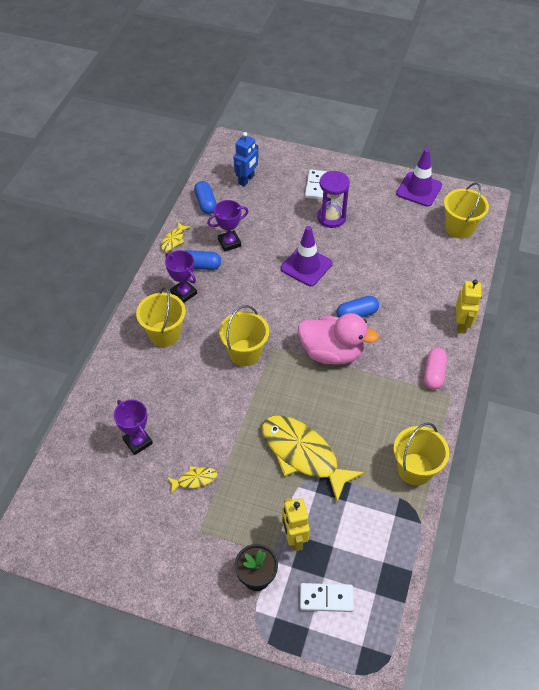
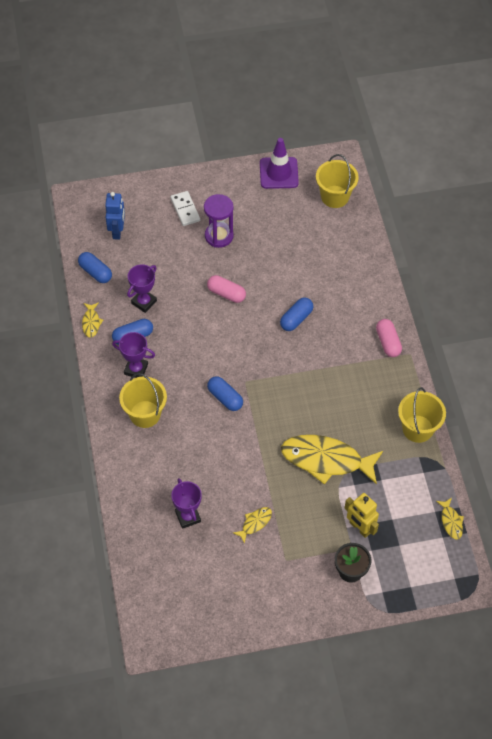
camera: 30 degrees left, 5 degrees up
purple trophy [114,400,153,455] -> purple trophy turned 45 degrees clockwise [171,478,202,529]
yellow bucket [219,305,269,366] -> blue capsule [207,376,243,411]
purple traffic cone [281,226,332,286] -> pink capsule [207,275,246,303]
pink duck [298,313,379,365] -> none
white domino [300,583,354,612] -> none
yellow robot [456,279,482,334] -> none
none -> yellow fish [436,498,464,540]

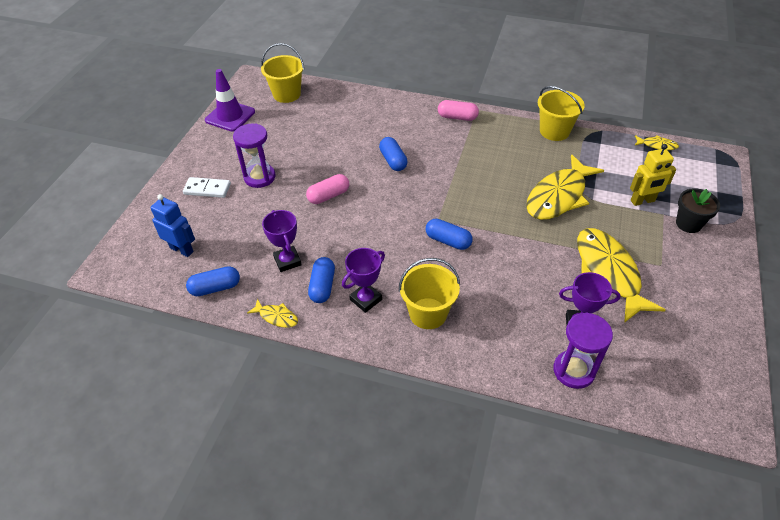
camera: 60 degrees left, 10 degrees down
blue capsule [207,376,243,411] -> blue capsule turned 45 degrees clockwise [426,219,473,250]
yellow fish [233,507,272,544] -> yellow fish [577,228,666,323], size x2.28
none -> purple hourglass [553,312,613,389]

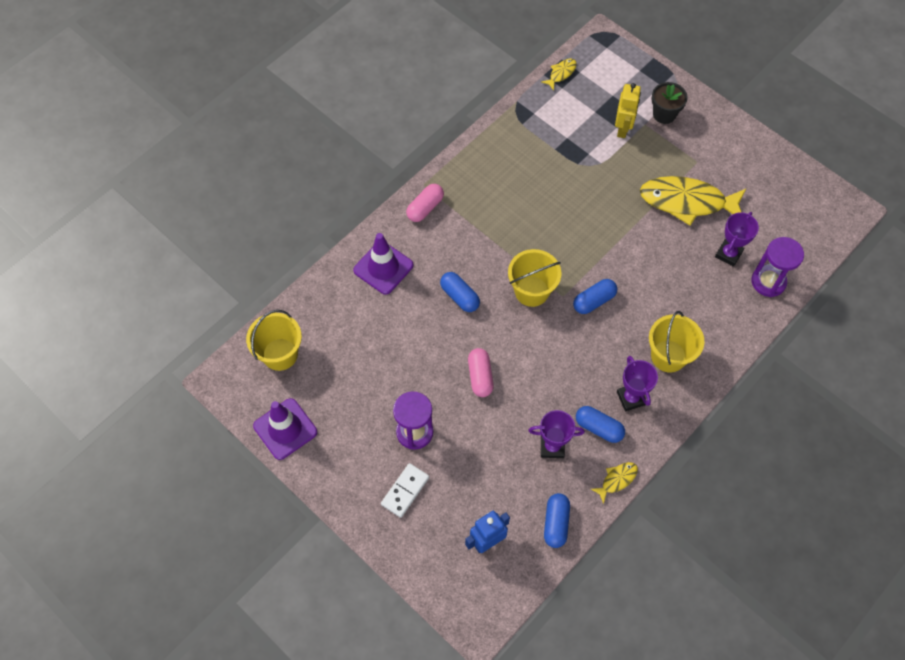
camera: 65 degrees left, 15 degrees up
blue capsule [379,137,408,171] -> blue capsule turned 45 degrees clockwise [440,272,480,312]
yellow fish [526,155,604,220] -> none
yellow bucket [538,86,585,141] -> yellow bucket moved to [508,249,561,307]
none -> purple traffic cone [353,233,413,295]

